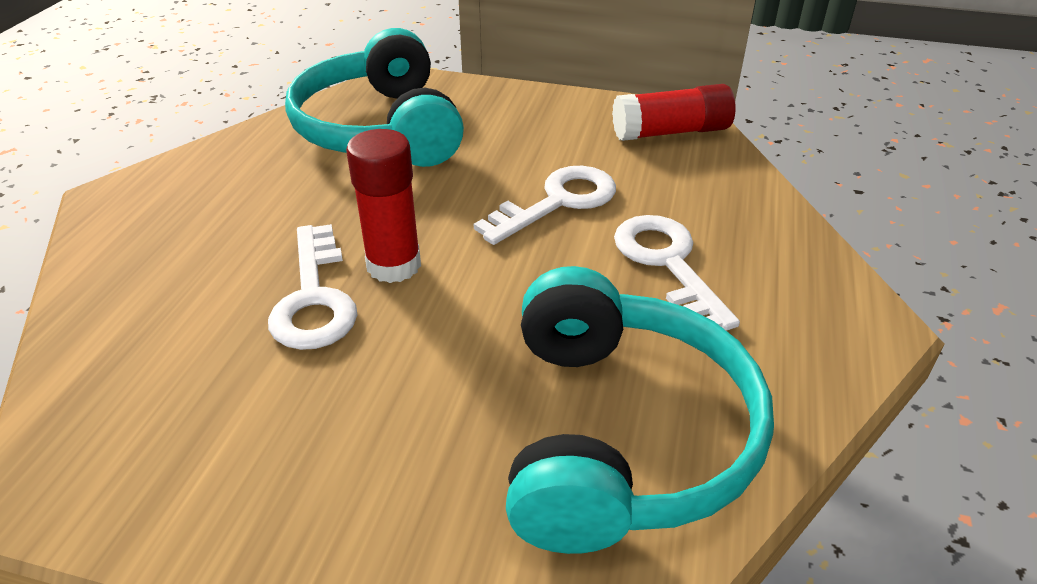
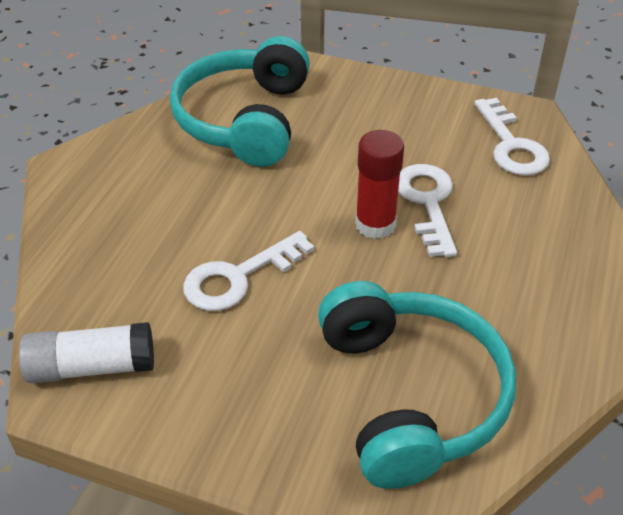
camera: 175 degrees left, 5 degrees up
red glue stick [612,84,736,141] -> white glue stick [19,322,154,384]
white key [614,215,740,331] -> white key moved to [474,98,550,176]

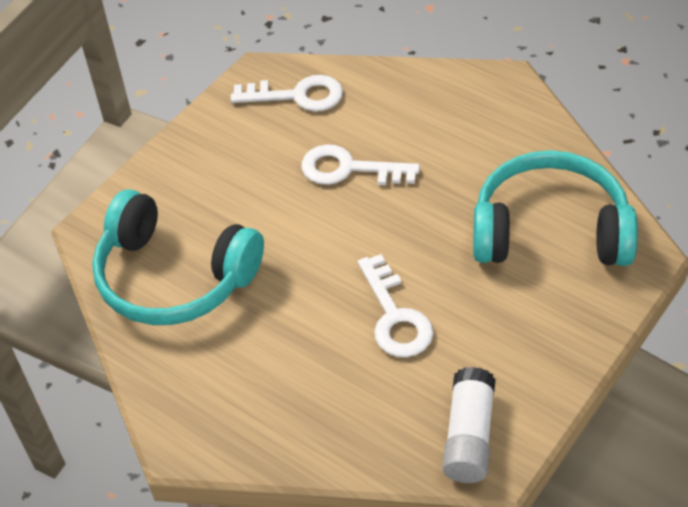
camera: 70 degrees left, 5 degrees up
red glue stick [355,130,404,239] -> none

